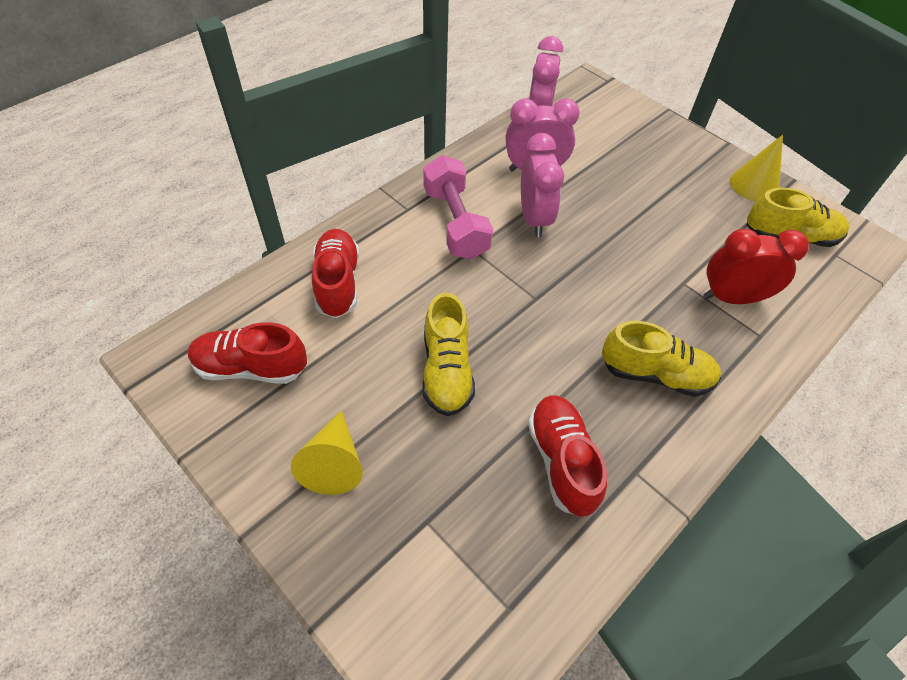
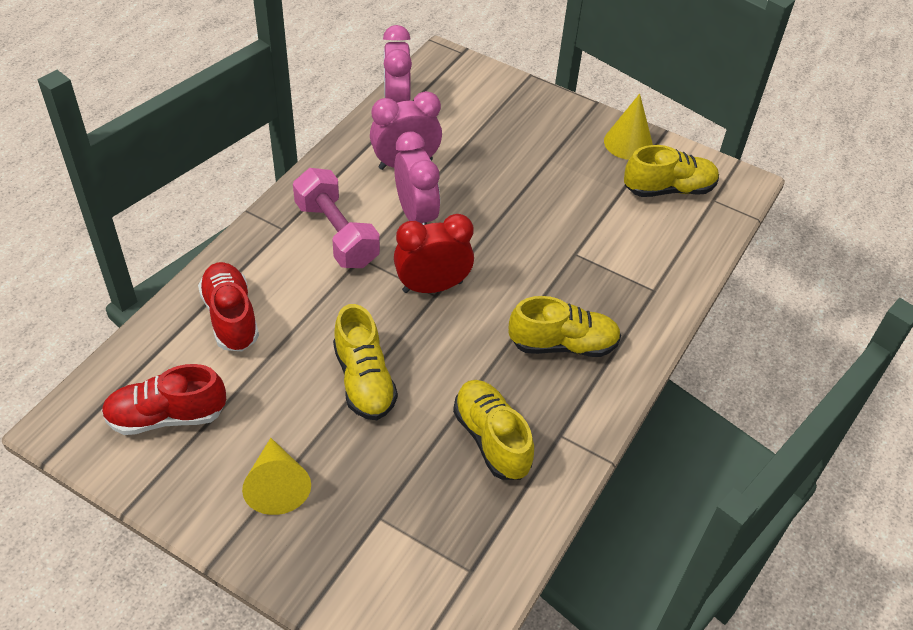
camera: 15 degrees left, 5 degrees down
red shoe [528,395,607,517] -> yellow shoe [453,380,534,480]
red clock [703,229,809,304] -> red clock moved to [394,214,474,293]

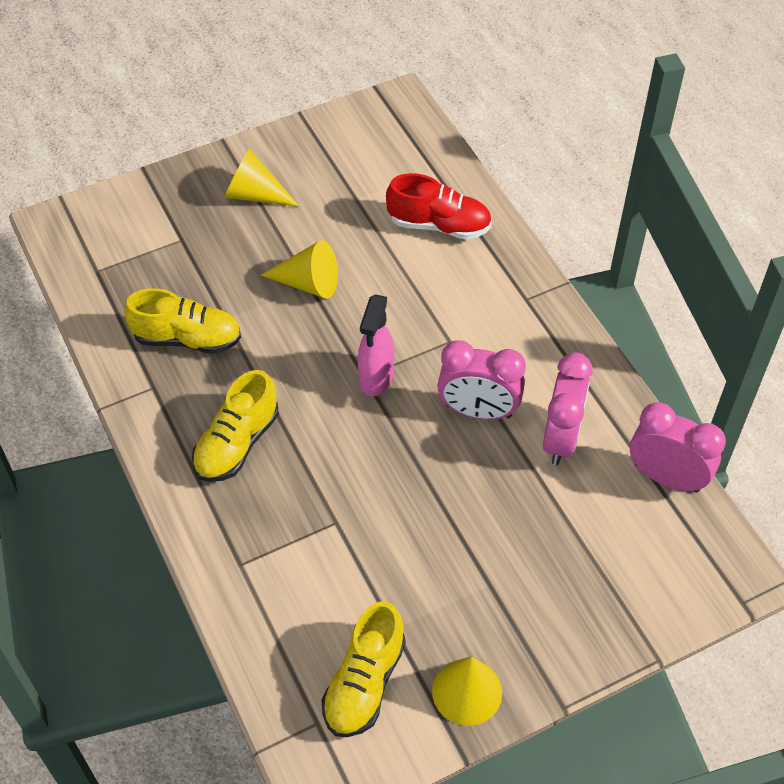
camera: 125 degrees right, 5 degrees up
red shoe [101,364,226,435] -> none
pink dumbbell [293,168,380,268] -> none
yellow shoe [333,304,398,420] -> yellow cone [261,240,338,299]
red clock [394,214,474,293] -> pink spray bottle [358,294,394,397]

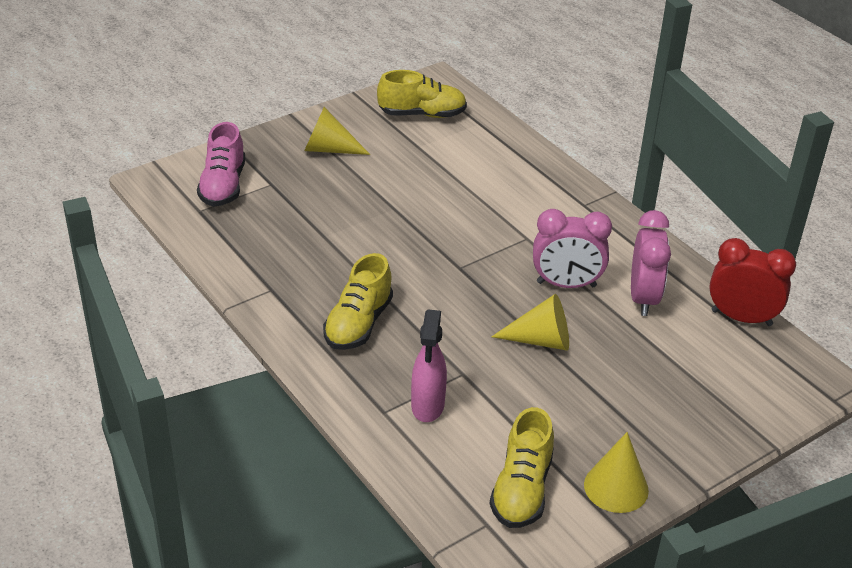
camera: 10 degrees left, 15 degrees down
yellow shoe [125,288,241,354] -> yellow shoe moved to [377,70,467,118]
yellow cone [261,240,338,299] -> yellow cone moved to [491,294,569,351]
pink spray bottle [358,294,394,397] -> pink spray bottle moved to [411,309,447,422]
red shoe [386,173,492,240] -> none
pink clock [630,402,726,493] -> red clock [709,238,796,326]
none -> pink shoe [197,122,245,207]

